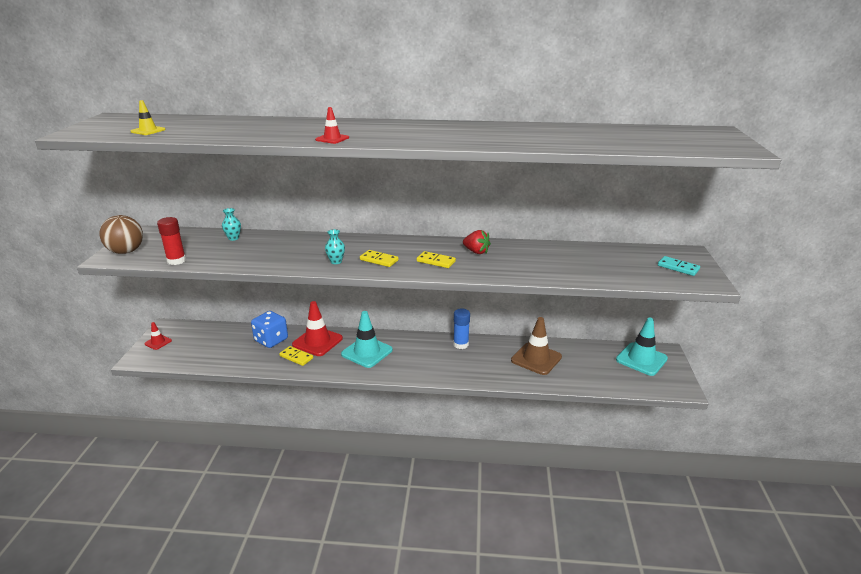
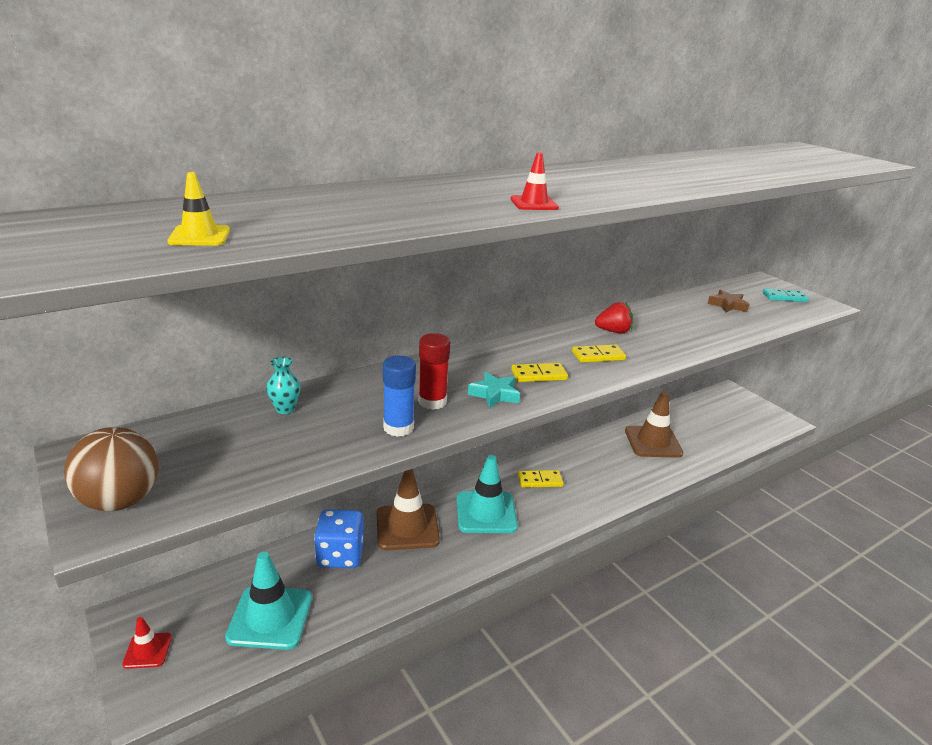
camera: 40 degrees left, 0 degrees up
red glue stick [157,217,186,265] -> red glue stick moved to [418,333,450,410]
yellow domino [279,346,313,366] -> yellow domino moved to [518,470,564,488]
red traffic cone [292,301,343,356] -> brown traffic cone [377,469,440,550]
turquoise vase [325,229,345,264] -> turquoise star [468,372,520,409]
blue glue stick [453,309,470,349] -> blue glue stick moved to [383,355,416,437]
turquoise traffic cone [616,317,668,376] -> turquoise traffic cone moved to [225,552,312,650]
none -> brown star [707,290,749,312]

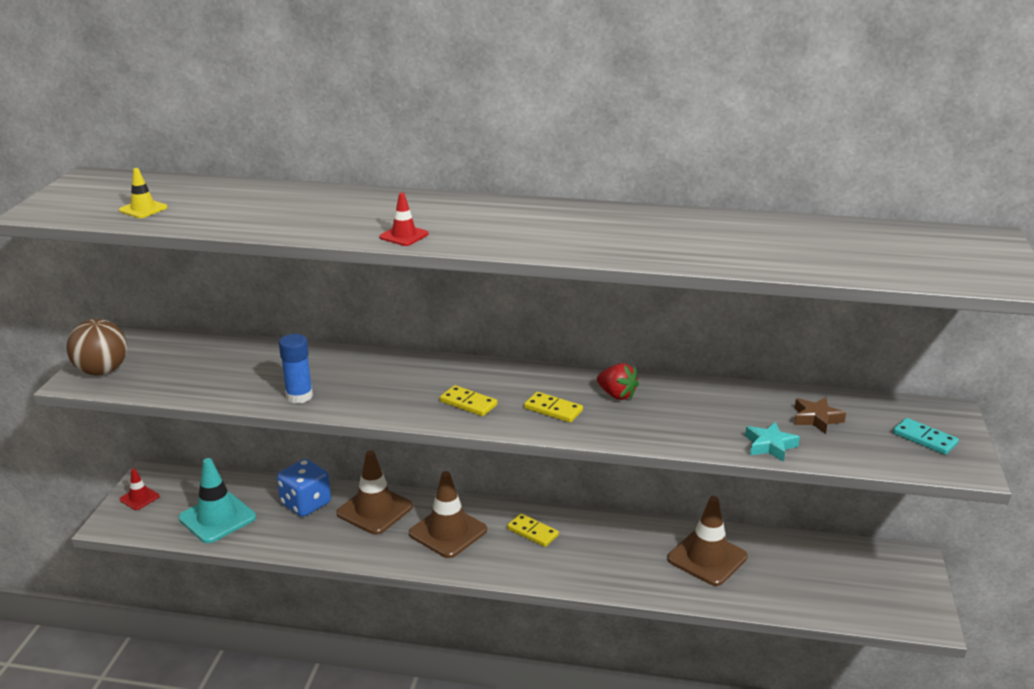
camera: 45 degrees right, 0 degrees up
turquoise vase [266,357,301,414] -> none
red glue stick [418,333,450,410] -> none
turquoise traffic cone [457,455,518,533] -> brown traffic cone [409,471,487,558]
turquoise star [468,372,520,409] -> turquoise star moved to [745,422,800,462]

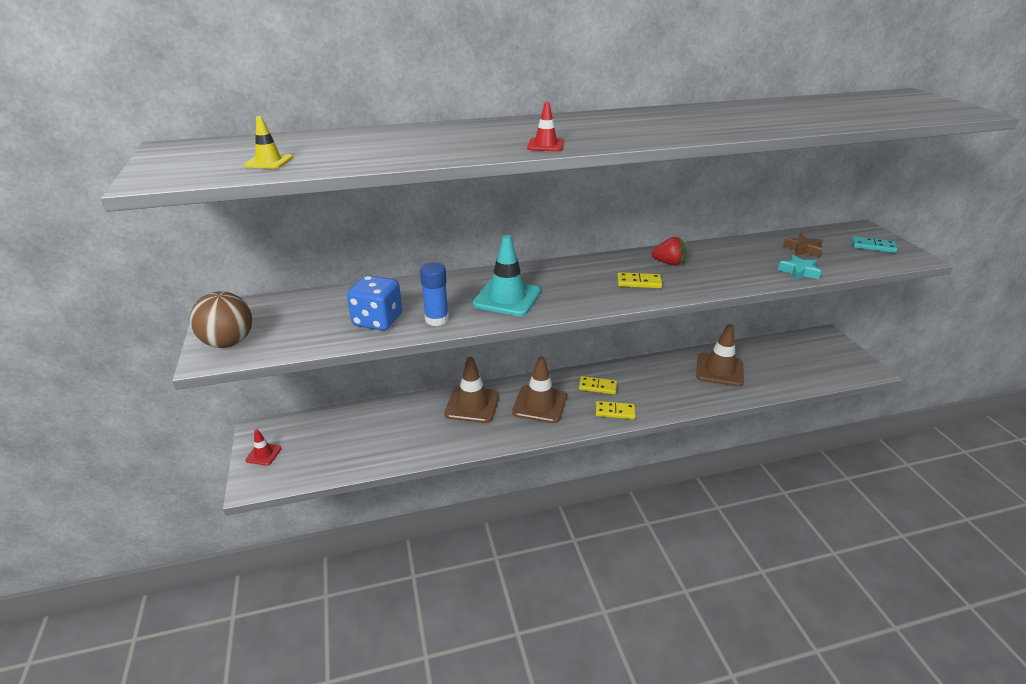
camera: 25 degrees left, 5 degrees up
turquoise traffic cone [178,458,256,543] -> turquoise traffic cone moved to [473,235,541,316]
blue dice [277,459,331,517] -> blue dice moved to [347,275,402,331]
yellow domino [440,385,497,416] -> yellow domino moved to [596,401,635,419]

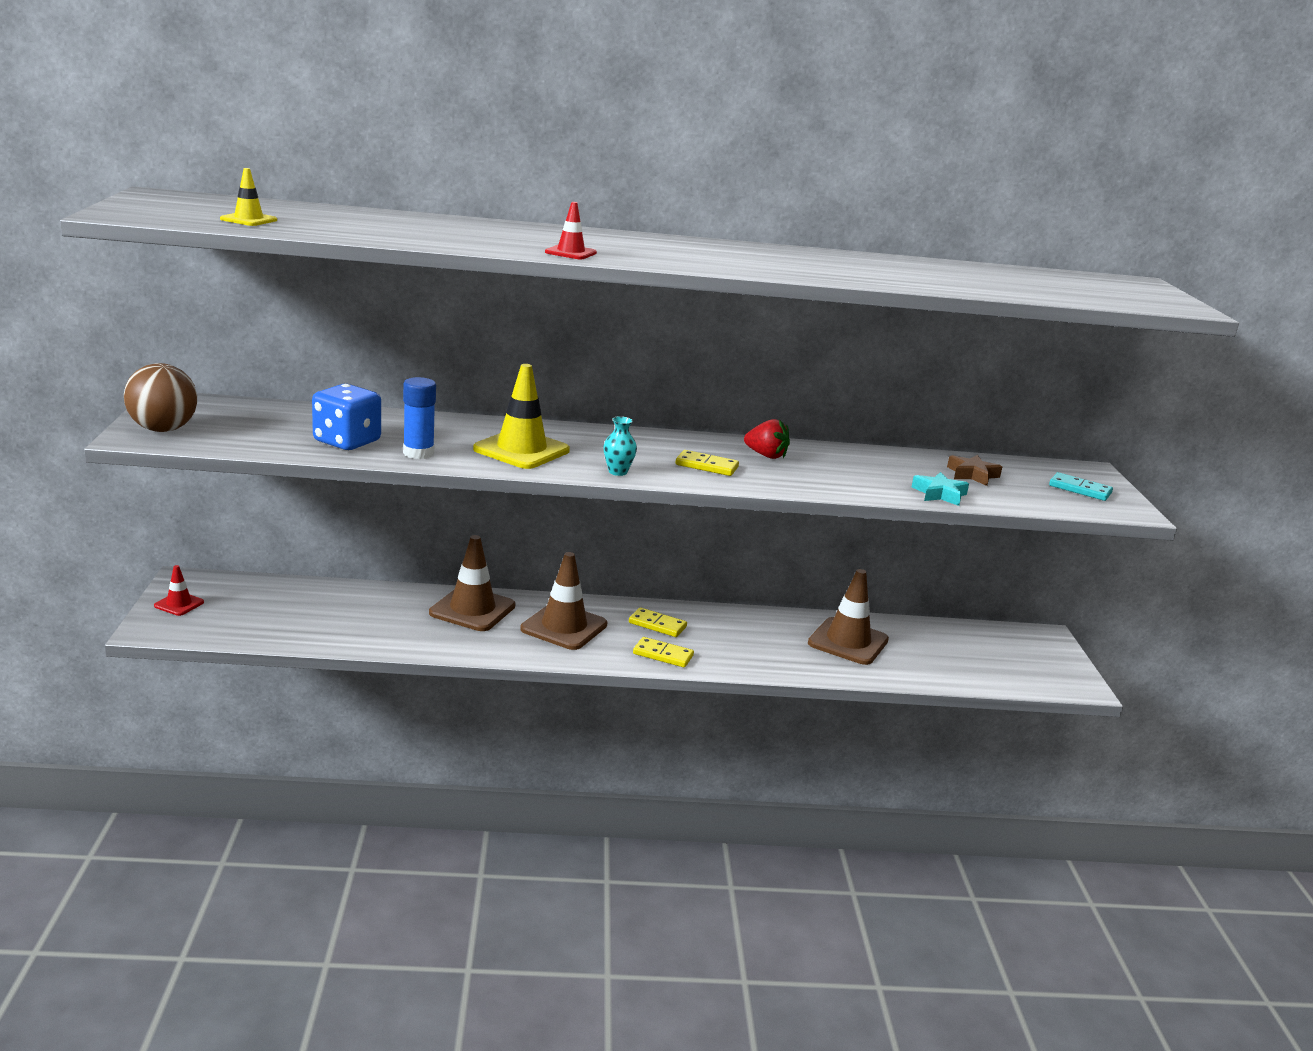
camera: 10 degrees right, 10 degrees down
turquoise traffic cone [473,235,541,316] -> yellow traffic cone [473,364,570,469]
none -> turquoise vase [603,416,637,476]

